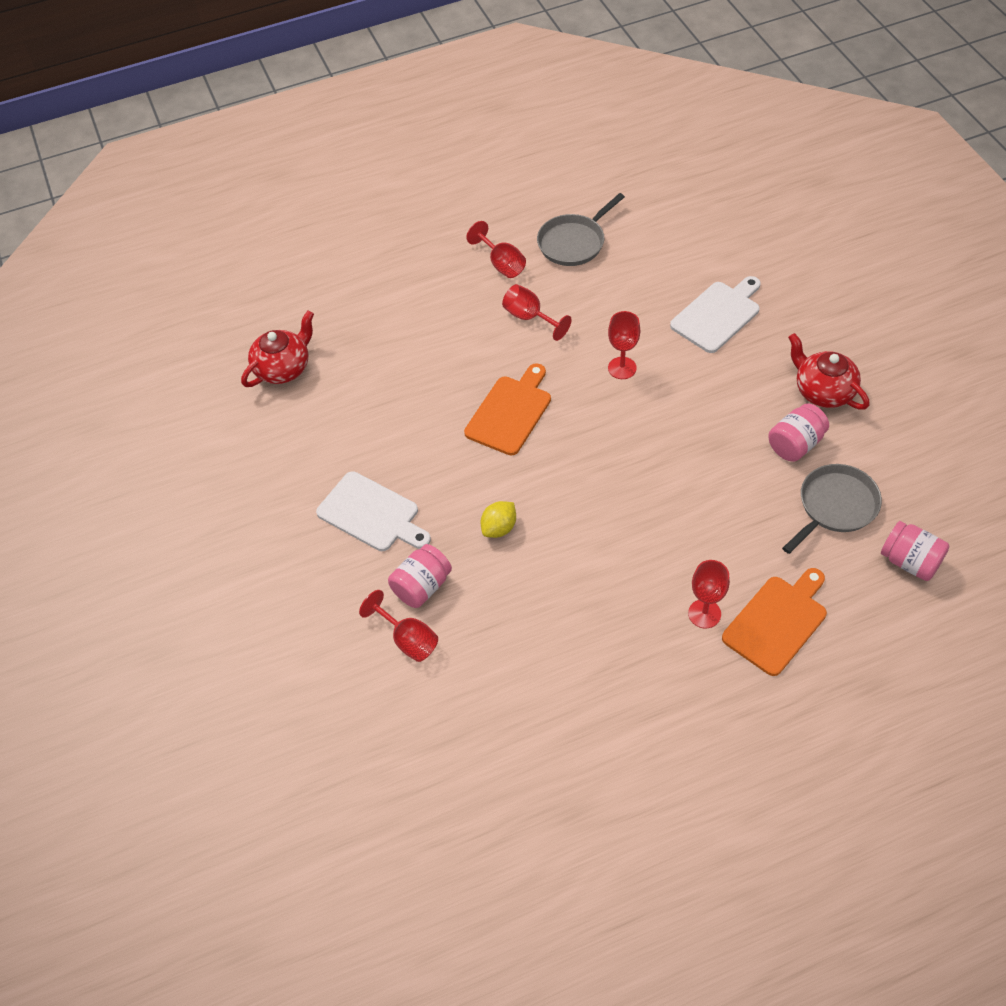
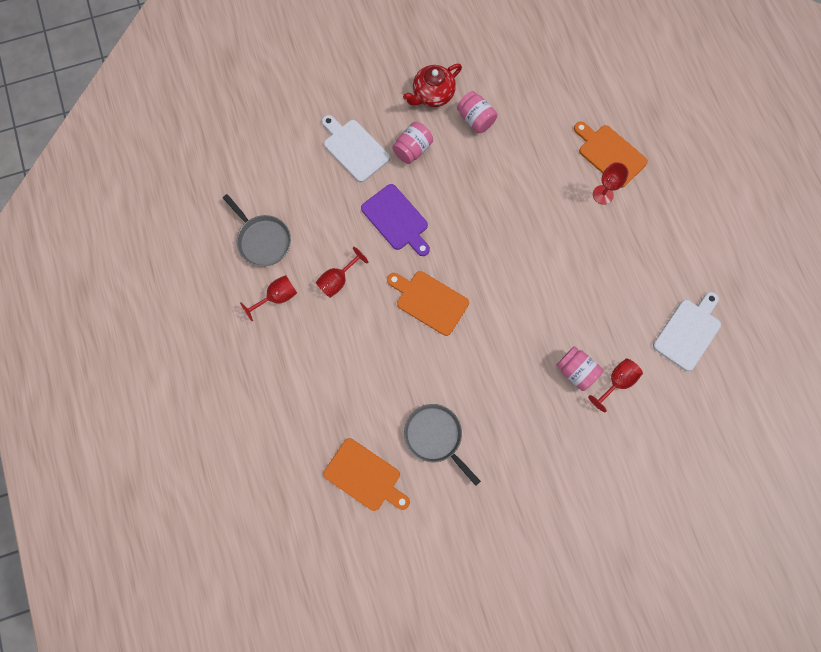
camera: 90 degrees left, 20 degrees up
red teapot [241,310,314,387] -> orange cutting board [323,438,410,511]
white cutting board [316,471,431,551] -> white cutting board moved to [653,292,721,371]
yellow lemon [481,501,516,538] -> none
red goblet [608,311,640,379] -> purple cutting board [361,184,430,256]
grey pan [782,464,882,554] -> grey pan moved to [404,404,481,486]
pink jar [881,521,950,581] -> pink jar moved to [392,122,433,164]

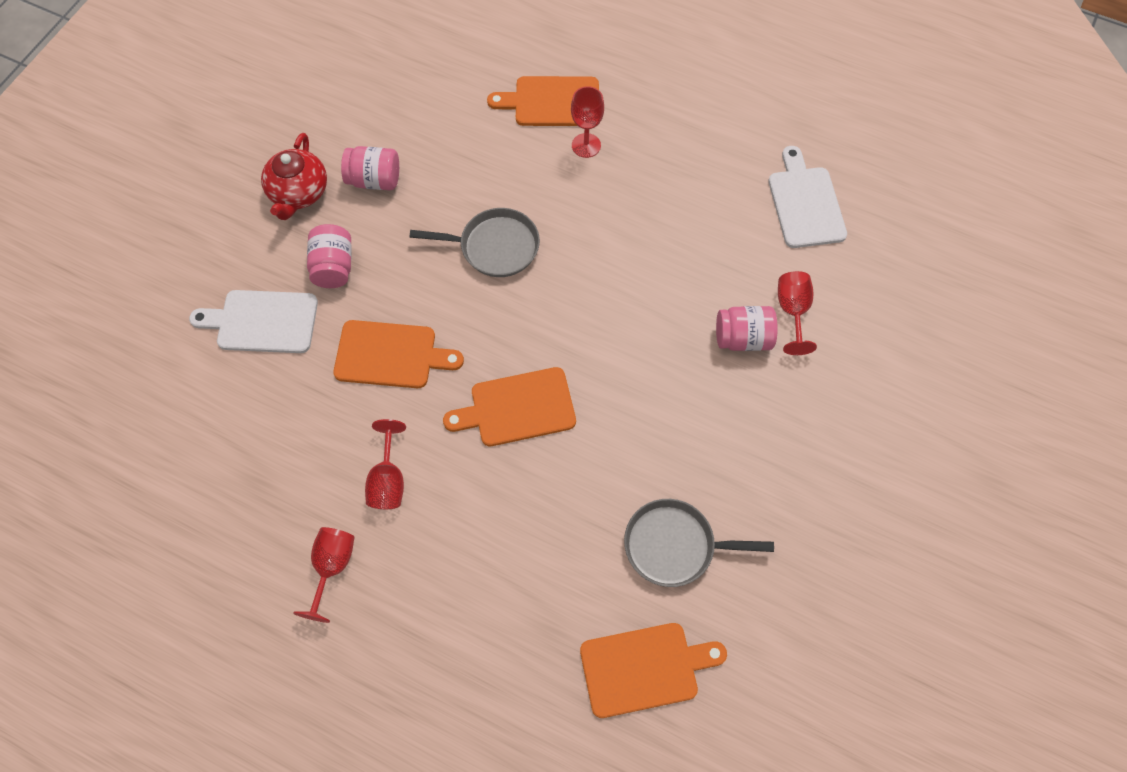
camera: 45 degrees left, 10 degrees down
grey pan [223,194,291,266] -> grey pan moved to [410,208,540,277]
purple cutting board [361,184,430,256] -> orange cutting board [333,320,464,388]

